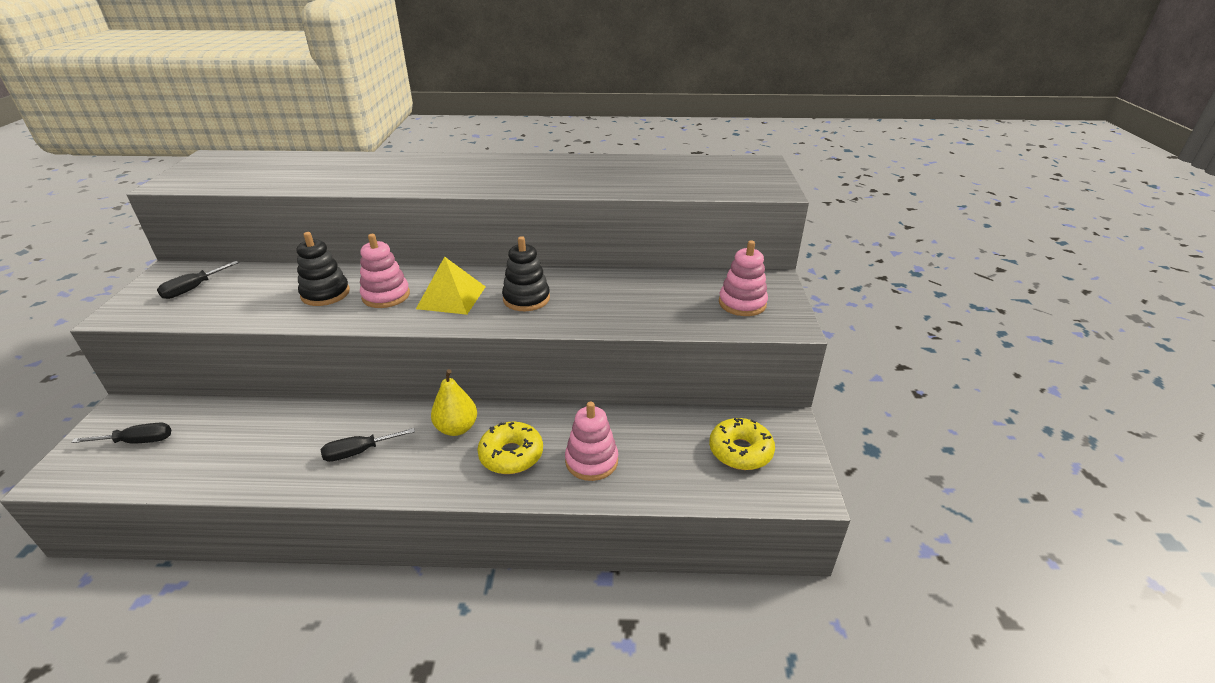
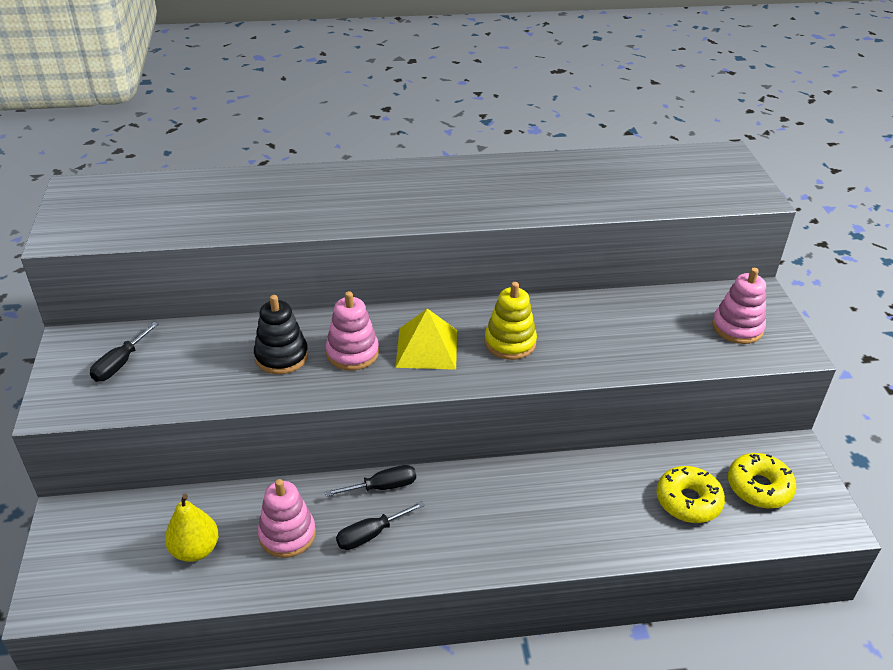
camera: 10 degrees left, 5 degrees up
black screwdriver [71,423,171,444] -> black screwdriver moved to [325,465,416,497]
yellow pear [431,369,477,436] -> yellow pear moved to [165,494,219,562]
yellow donut [477,422,543,474] -> yellow donut moved to [656,466,725,523]
black stacking toy [502,236,550,311] -> yellow stacking toy [484,282,537,360]
pink stacking toy [565,401,618,481] -> pink stacking toy moved to [257,479,316,558]

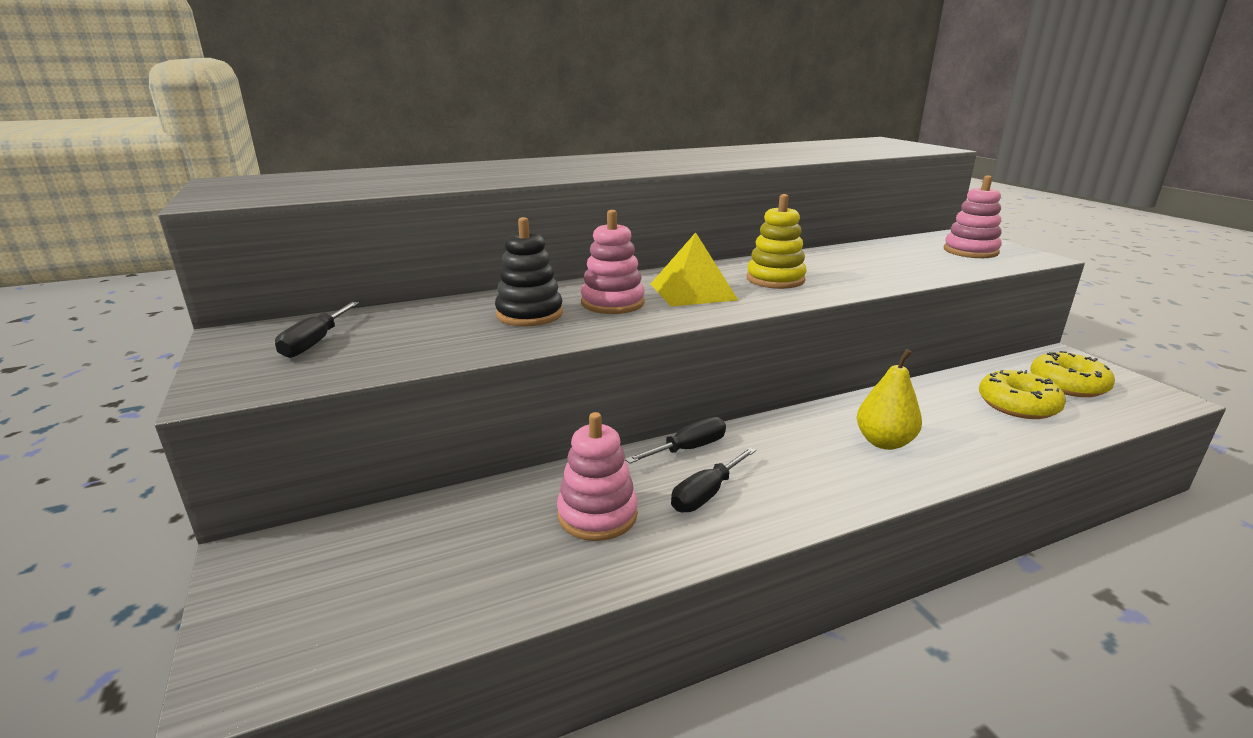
camera: 15 degrees left, 15 degrees down
yellow pear [165,494,219,562] -> yellow pear moved to [857,349,922,450]

